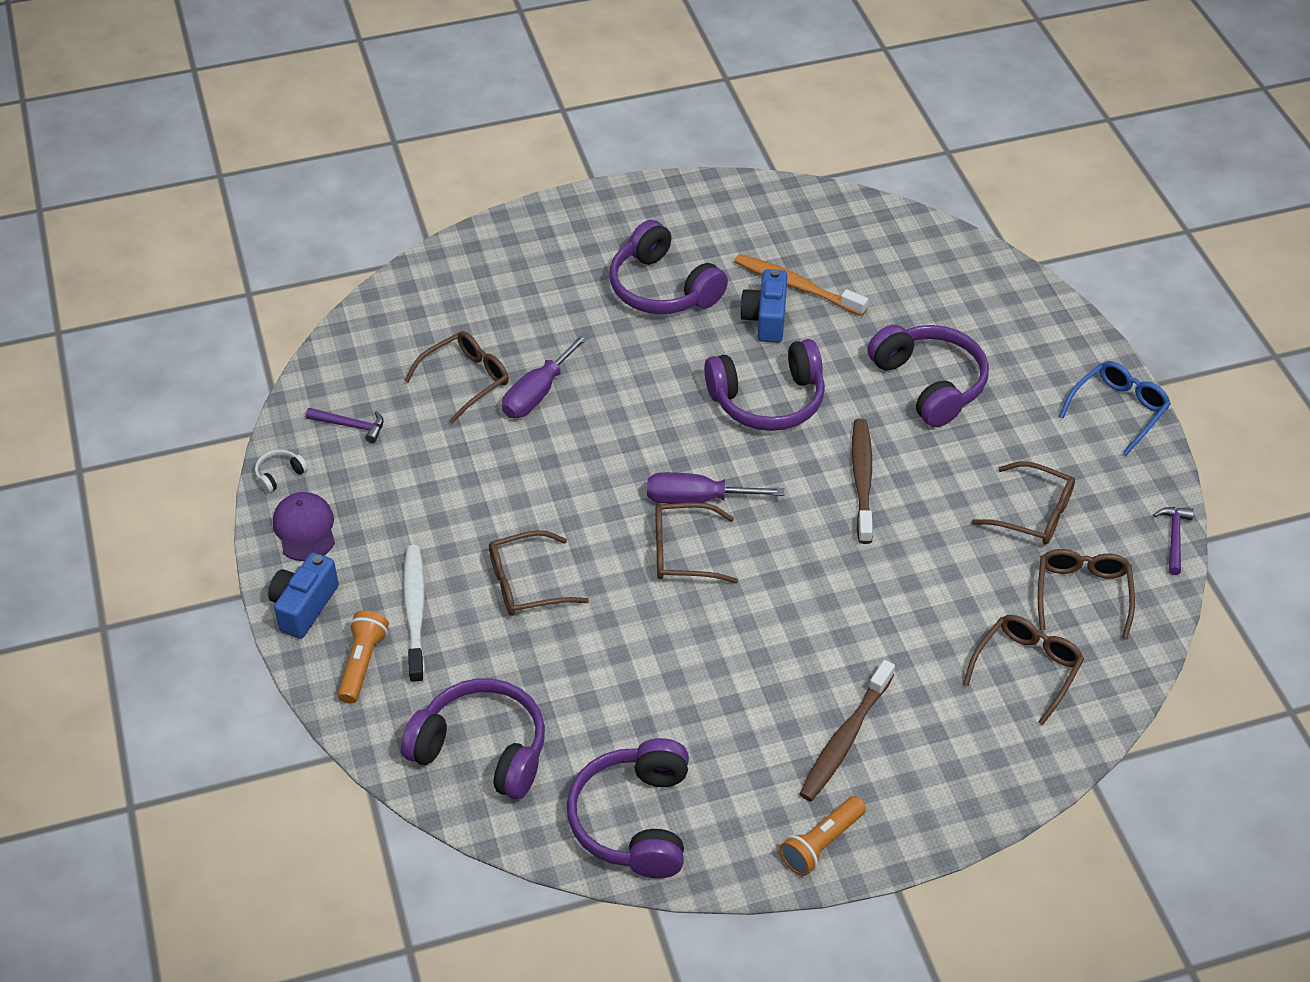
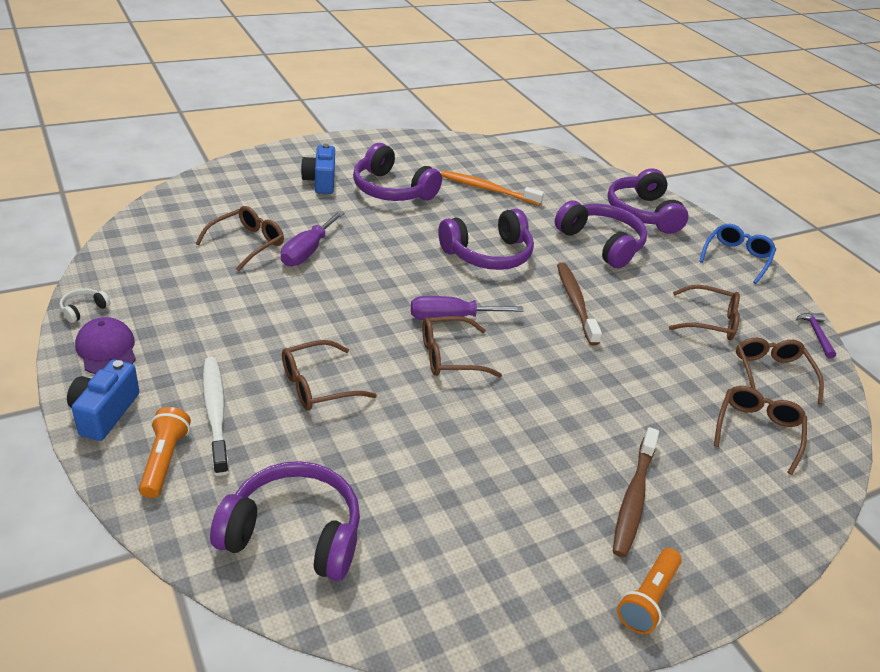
camera: 15 degrees left, 10 degrees down
purple hammer [306,408,384,443] -> none
purple headphones [567,738,689,879] -> purple headphones moved to [607,168,689,234]
blue camera [740,269,787,343] -> blue camera moved to [301,144,335,194]

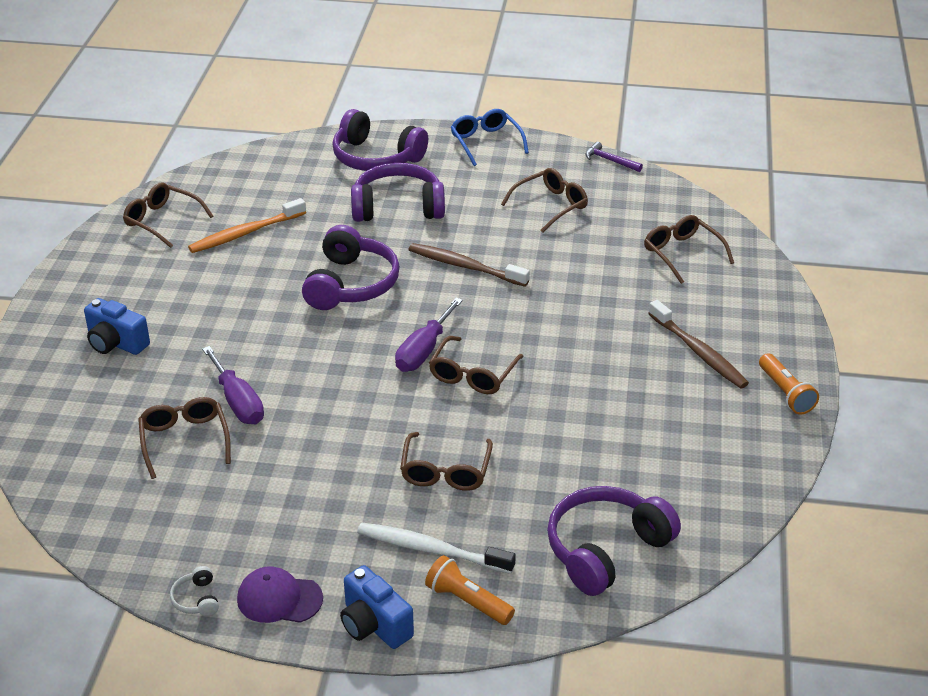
camera: 50 degrees left, 0 degrees up
purple headphones [353,143,442,201] -> none
brown glasses [736,338,824,404] -> brown glasses moved to [123,182,213,248]

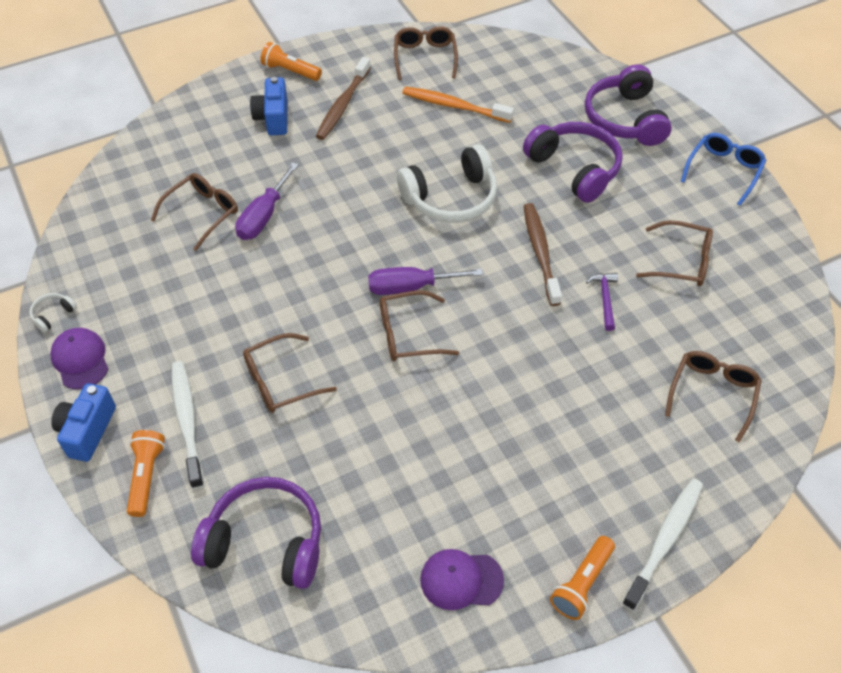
camera: 55 degrees right, 15 degrees up
purple headphones [302,225,400,310] -> white headphones [397,144,497,223]
purple hammer [585,142,643,172] -> purple hammer moved to [586,273,618,331]
brown toothbrush [648,300,749,389] -> brown toothbrush moved to [316,57,371,140]
none -> orange flashlight [261,42,322,81]
none -> purple cap [420,549,504,610]
none -> white toothbrush [622,478,703,611]

